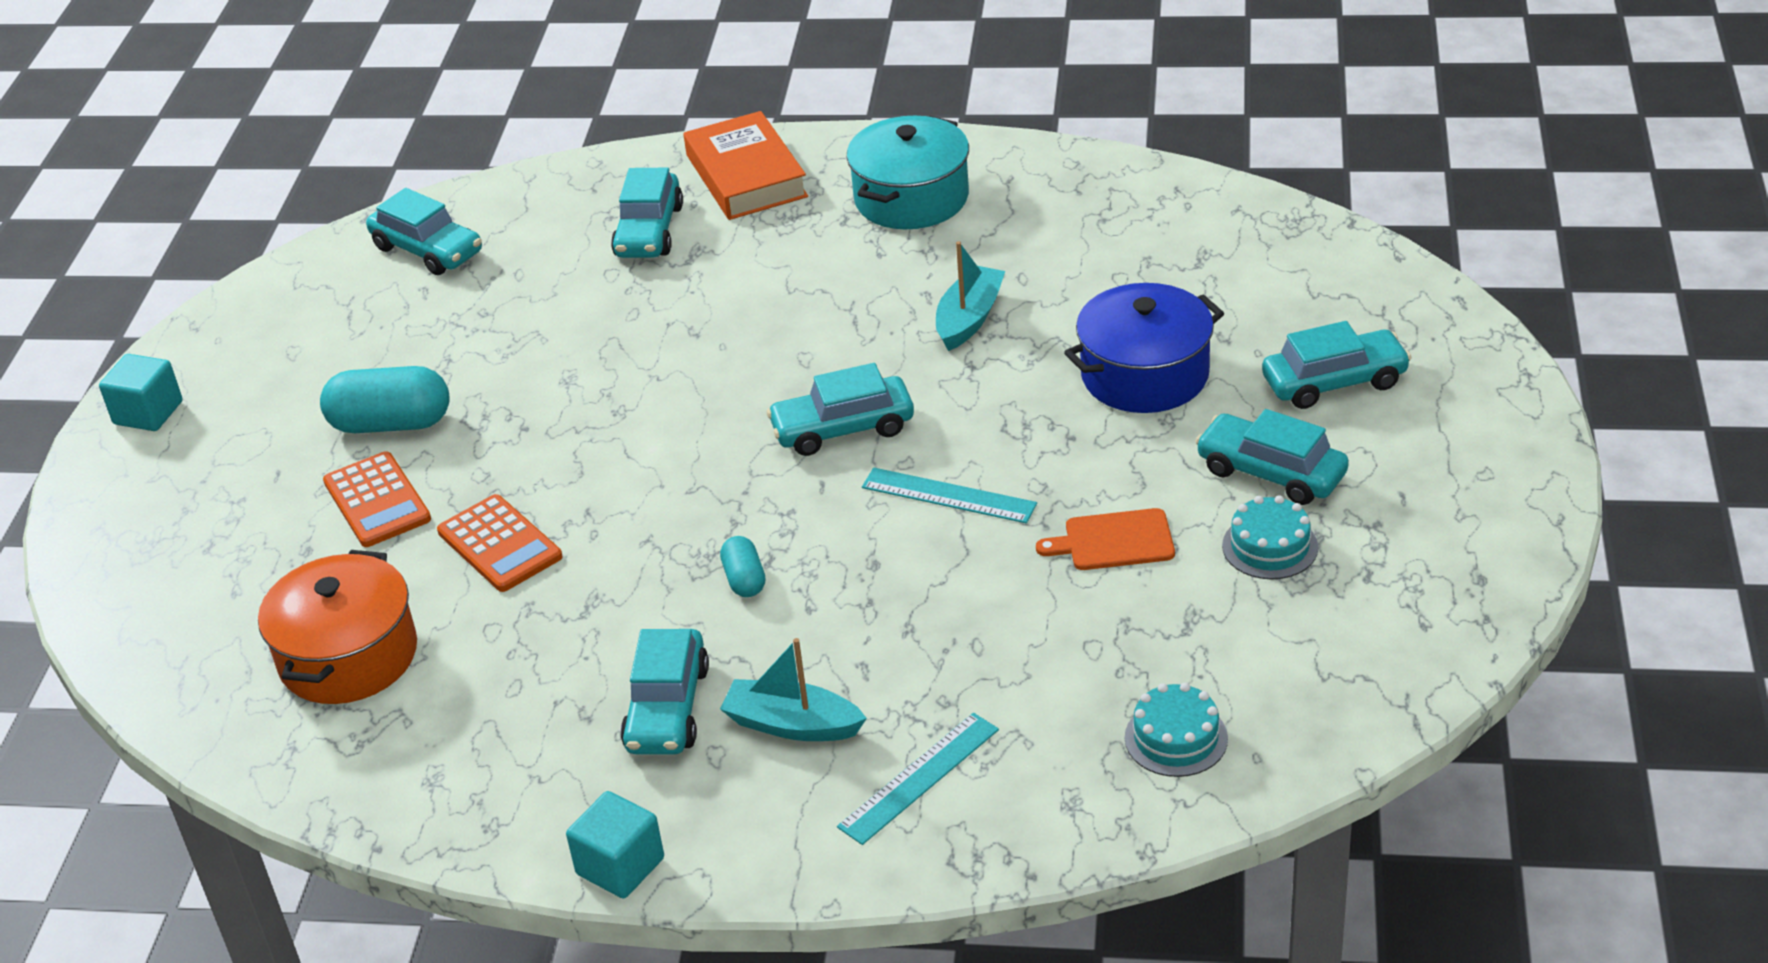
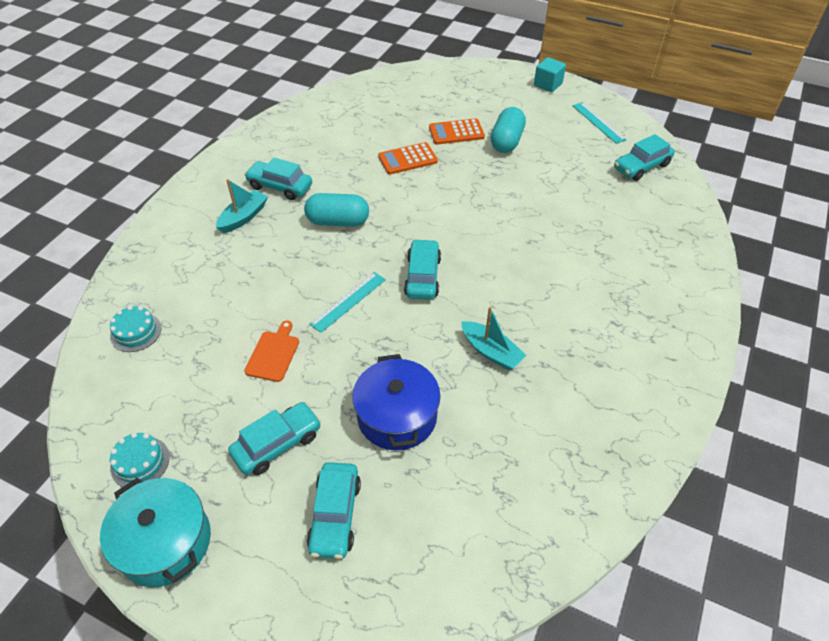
camera: 105 degrees right, 10 degrees up
orange pot [258,550,417,704] -> none
turquoise cube [566,791,664,898] -> none
turquoise car [611,168,683,258] -> none
orange book [683,111,808,220] -> none
turquoise capsule [720,536,765,597] -> turquoise capsule [304,193,369,227], size x1.87
turquoise ruler [837,713,999,845] -> turquoise ruler moved to [573,102,627,144]
turquoise pot [847,116,969,229] -> turquoise pot moved to [100,478,211,587]
turquoise cake [1222,495,1318,579] -> turquoise cake moved to [110,432,170,487]

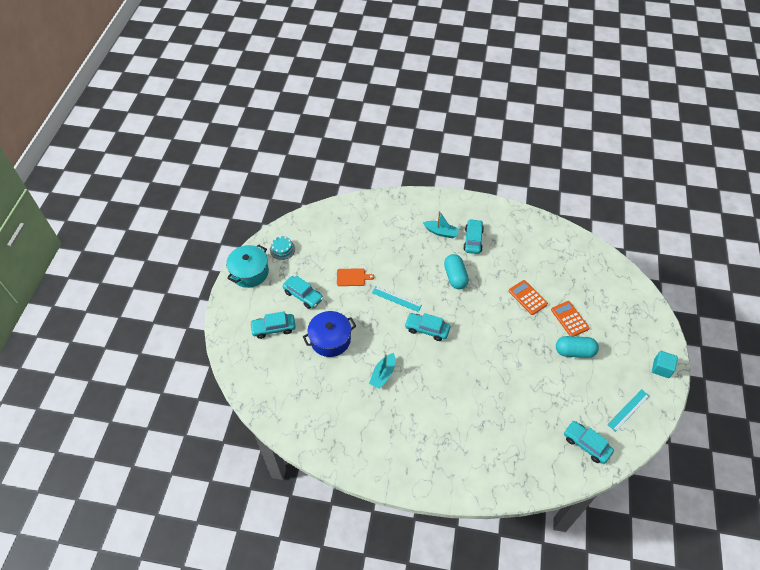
camera: 75 degrees right, 5 degrees up
turquoise cake [110,306,162,352] -> none
turquoise car [404,239,441,300] -> turquoise car turned 150 degrees counterclockwise [404,313,450,341]

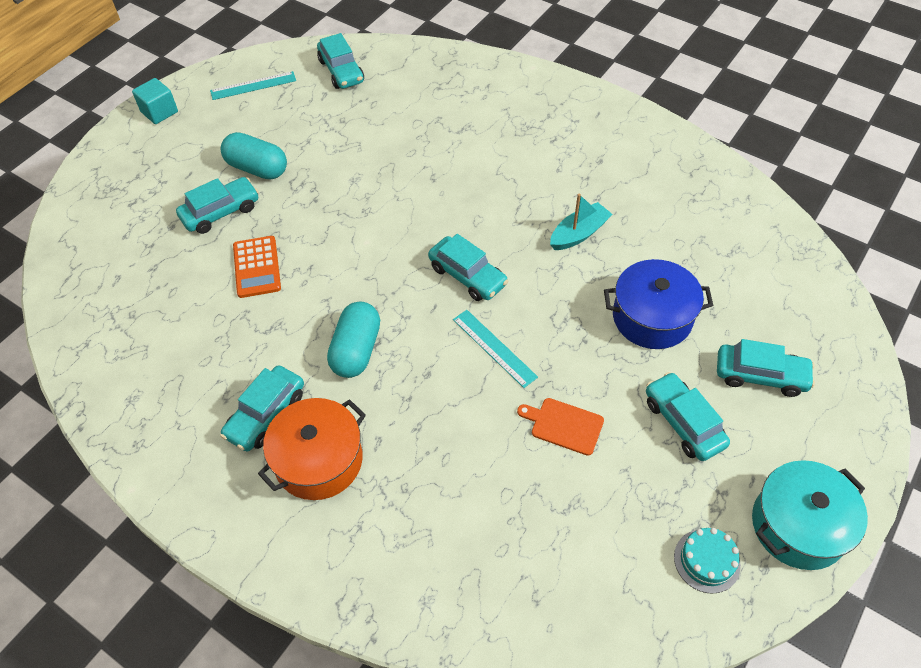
camera: 155 degrees left, 0 degrees up
turquoise boat [423,211,459,238] -> orange pot [258,398,366,500]
orange calculator [551,301,590,336] -> turquoise car [176,177,259,234]

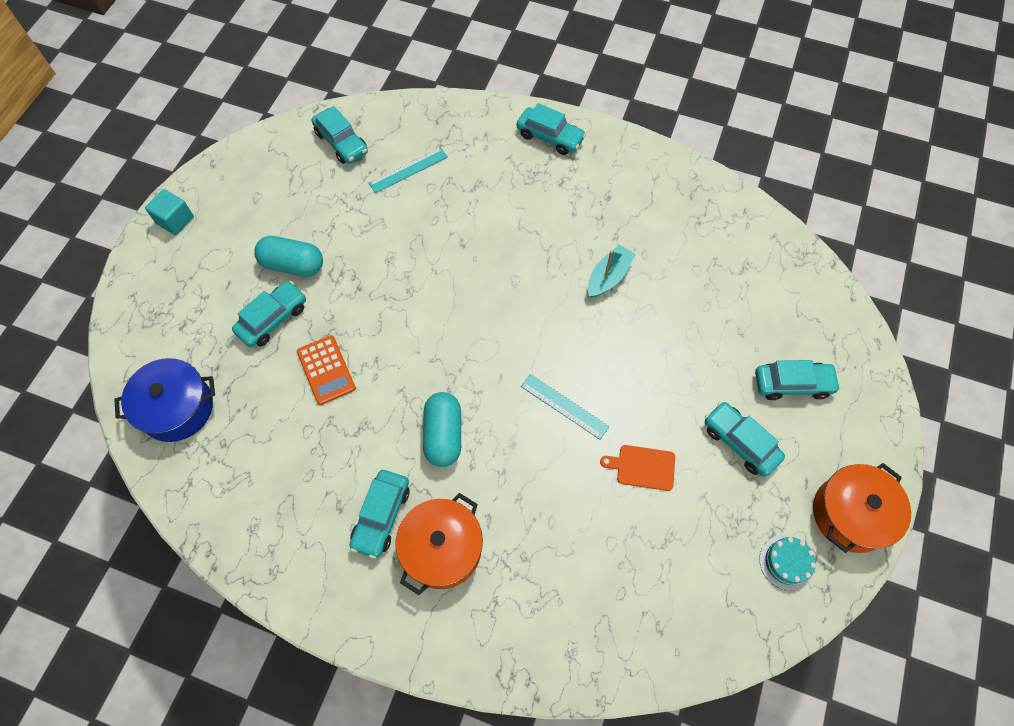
camera: 15 degrees left, 10 degrees up
turquoise ruler [210,71,296,100] -> turquoise ruler moved to [369,147,448,193]
turquoise car [428,234,508,301] -> turquoise car moved to [516,103,586,155]
blue pot [604,259,713,349] -> blue pot moved to [114,358,215,442]
turquoise pot [752,460,868,570] -> orange pot [813,463,911,553]

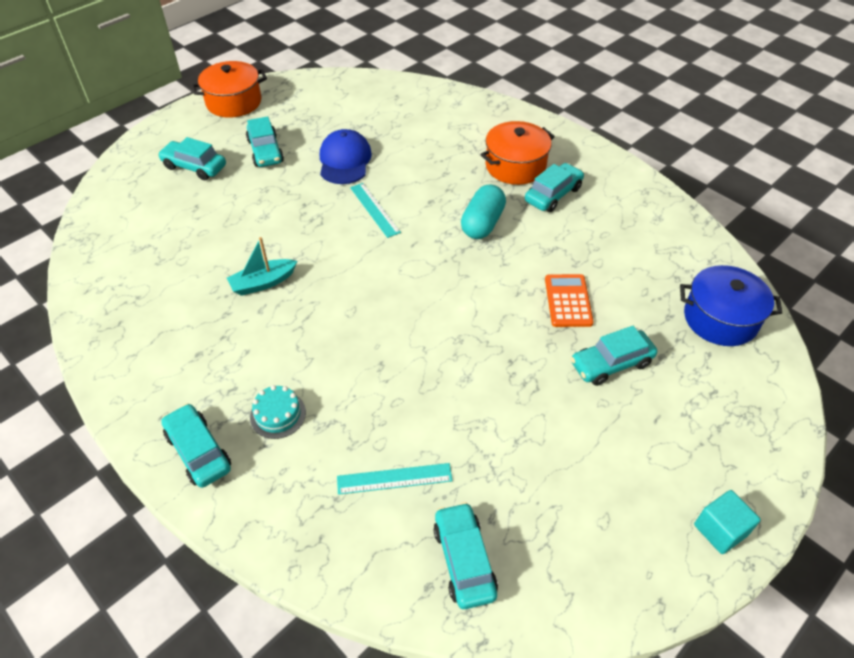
camera: 155 degrees left, 15 degrees down
turquoise capsule [254,236,323,277] -> none
orange cutting board [600,445,675,491] -> blue cap [320,129,372,184]
turquoise cake [759,535,816,591] -> turquoise cake moved to [250,385,306,439]

